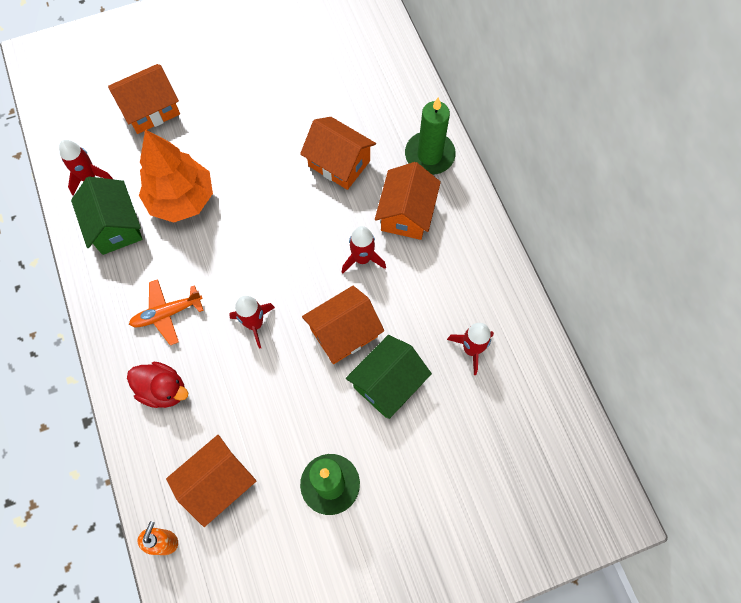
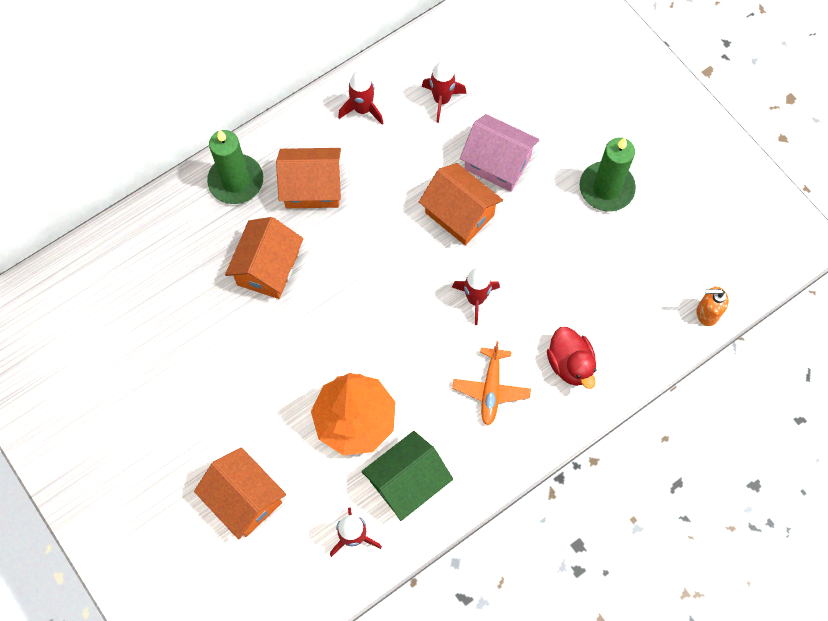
camera: 105 degrees left, 0 degrees up
red duck [127,362,188,408] -> red duck turned 150 degrees clockwise [547,327,596,389]
orange plane [129,279,204,345] -> orange plane turned 45 degrees clockwise [452,341,531,426]
orange house [166,435,256,527] -> none
red rocket [342,226,386,273] -> red rocket moved to [338,70,383,124]
green house [346,335,432,419] -> pink house [460,114,540,192]

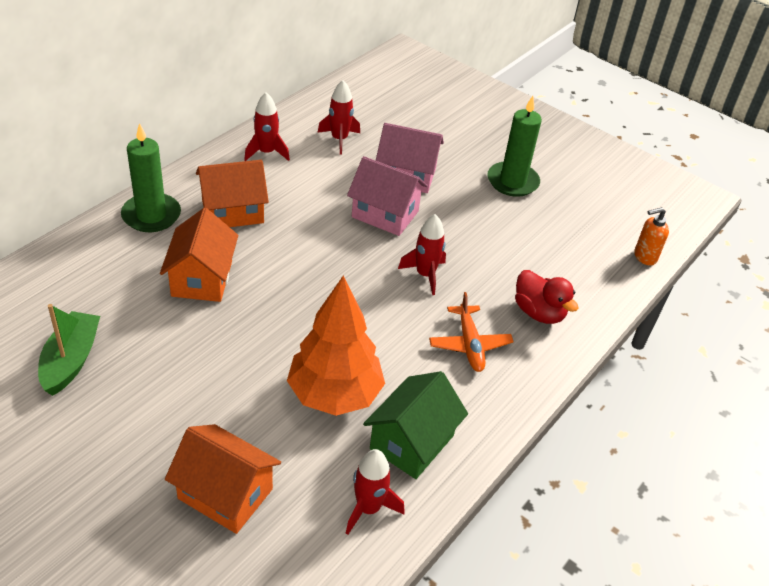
camera: 20 degrees left, 25 degrees down
orange house [419,163,503,245] -> pink house [347,156,428,236]
none -> green boat [38,304,100,396]

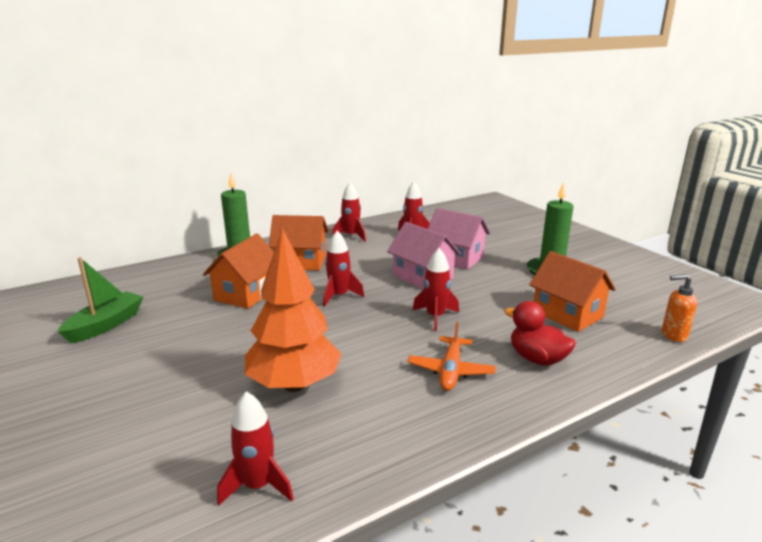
camera: 25 degrees right, 20 degrees down
orange house [165,424,281,534] -> orange house moved to [529,251,616,332]
green house [363,371,468,479] -> none
red duck [515,270,579,324] -> red duck turned 150 degrees clockwise [504,301,576,366]
none -> red rocket [323,231,364,307]

